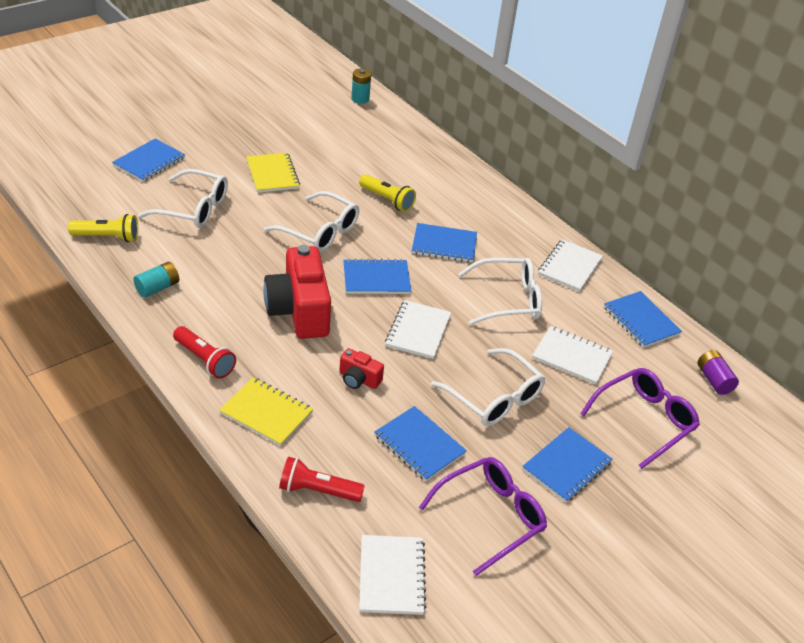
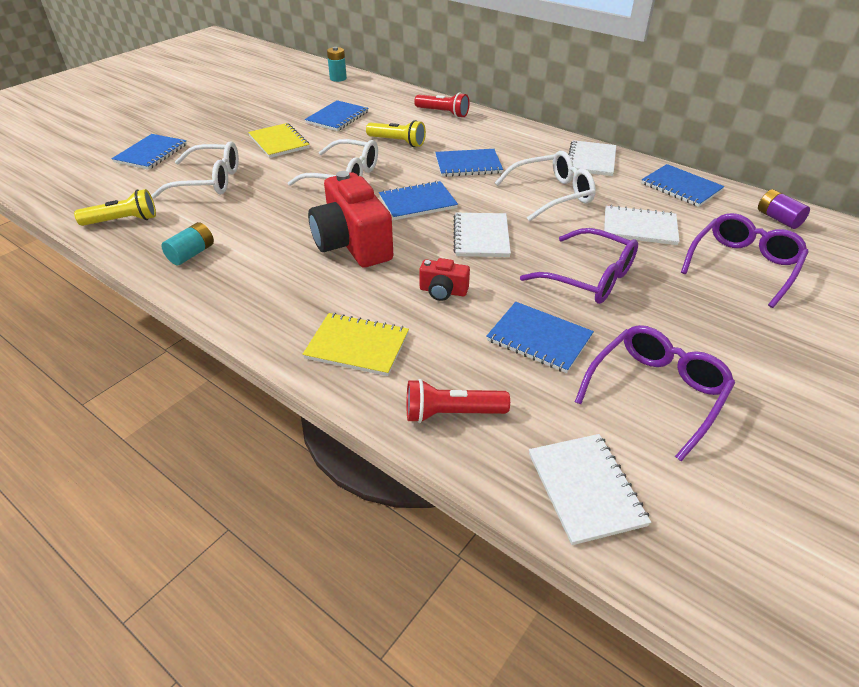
camera: 10 degrees left, 0 degrees up
red flashlight [173,326,236,379] -> red flashlight moved to [414,93,469,118]
white glasses [431,348,545,426] -> purple glasses [520,228,638,304]
blue notebook [522,427,612,503] -> blue notebook moved to [305,100,369,131]

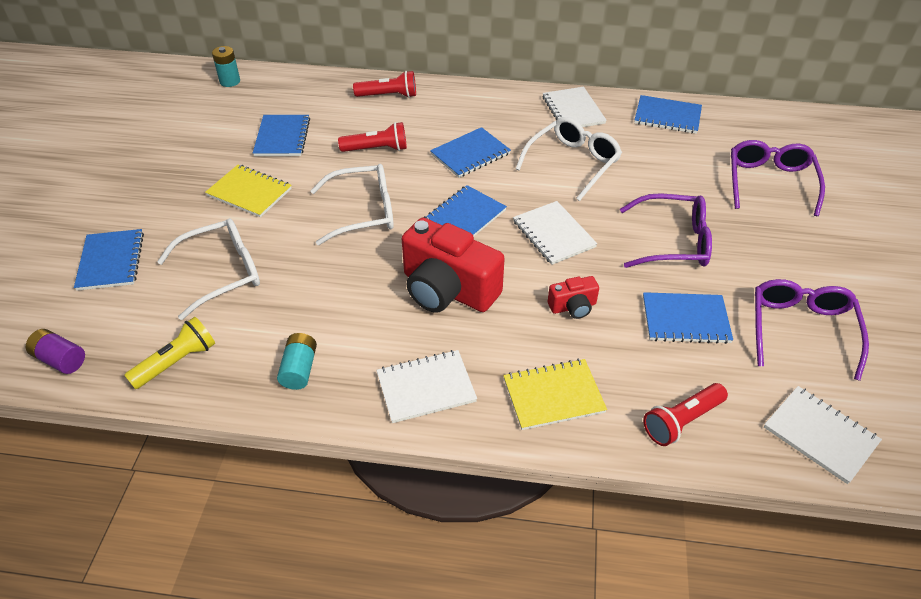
camera: 30 degrees left, 5 degrees up
yellow flashlight [366,120,426,147] -> red flashlight [338,122,407,152]
white notebook [604,205,680,245] -> white notebook moved to [376,350,477,423]
purple battery [758,189,810,229] -> purple battery moved to [26,329,85,374]

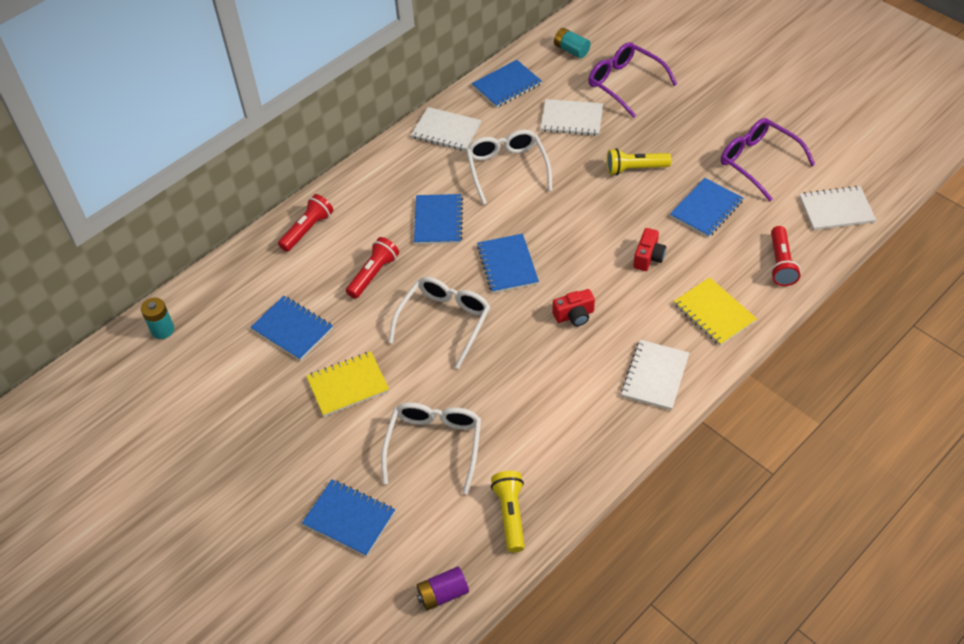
camera: 50 degrees left, 5 degrees up
turquoise battery [277,333,317,390] -> turquoise battery moved to [554,28,591,58]
red camera [402,218,505,313] -> red camera [553,289,595,326], size x0.47
yellow notebook [503,359,607,430] -> yellow notebook turned 60 degrees counterclockwise [674,277,757,346]
white notebook [513,201,597,265] -> white notebook moved to [540,99,603,136]
purple glasses [620,193,712,268] -> yellow flashlight [607,148,672,175]

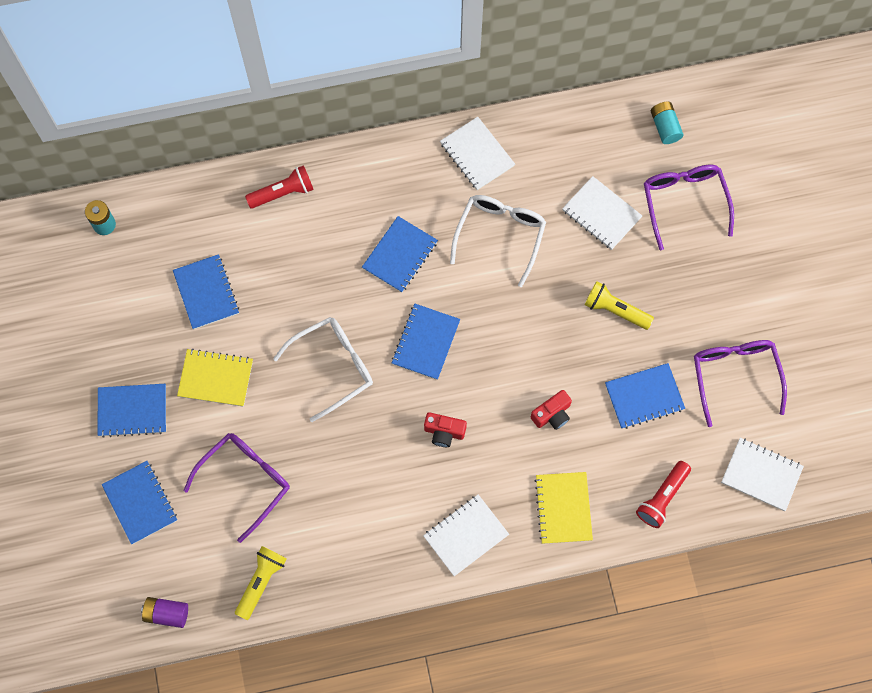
camera: 30 degrees right, 20 degrees up
red flashlight [346,237,399,299] -> none
white glasses [381,402,481,494] -> purple glasses [184,433,290,543]
blue notebook [472,60,542,108] -> blue notebook moved to [97,384,166,438]

